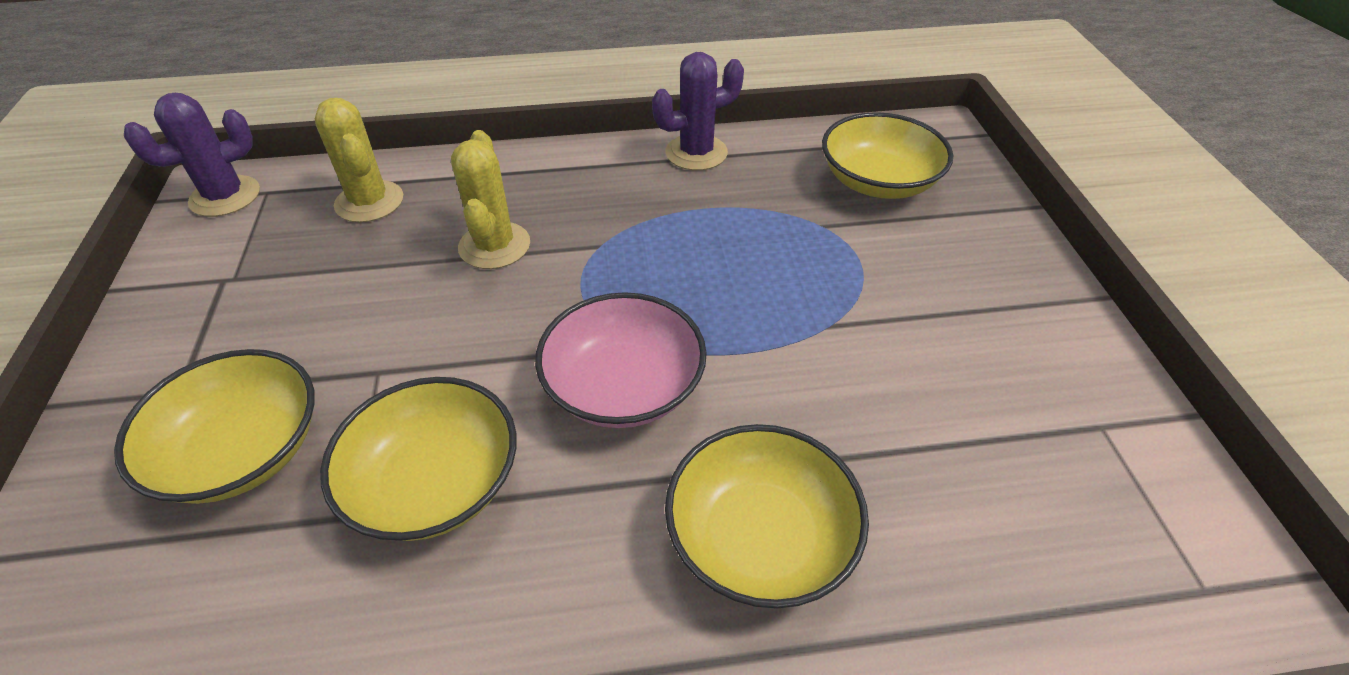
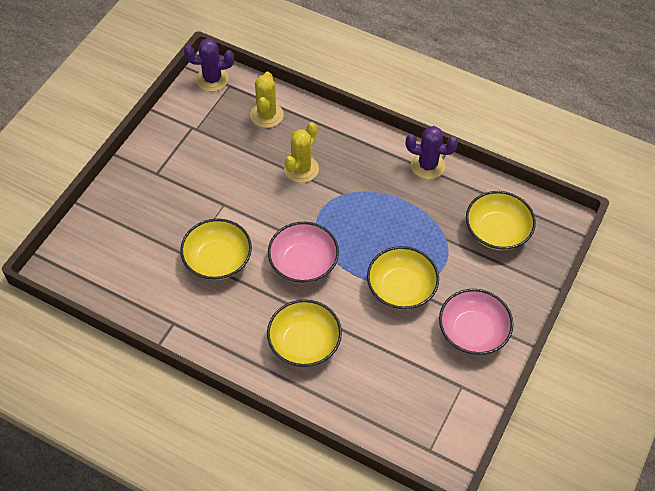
camera: 35 degrees right, 10 degrees up
yellow bowl [114,349,315,504] -> yellow bowl moved to [367,246,439,310]
none -> pink bowl [439,289,514,355]

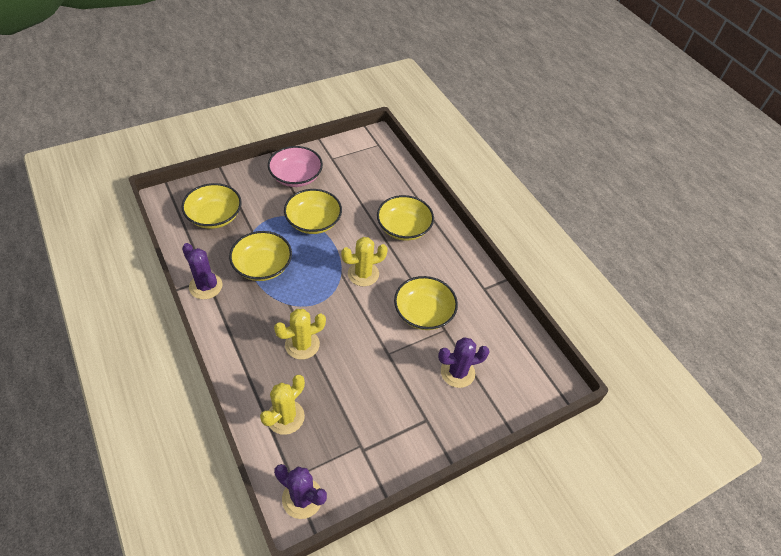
camera: 150 degrees left, 5 degrees down
pink bowl [268,222,339,283] -> yellow cactus [341,237,388,286]
none -> yellow bowl [229,231,292,281]
none -> purple cactus [438,337,490,388]

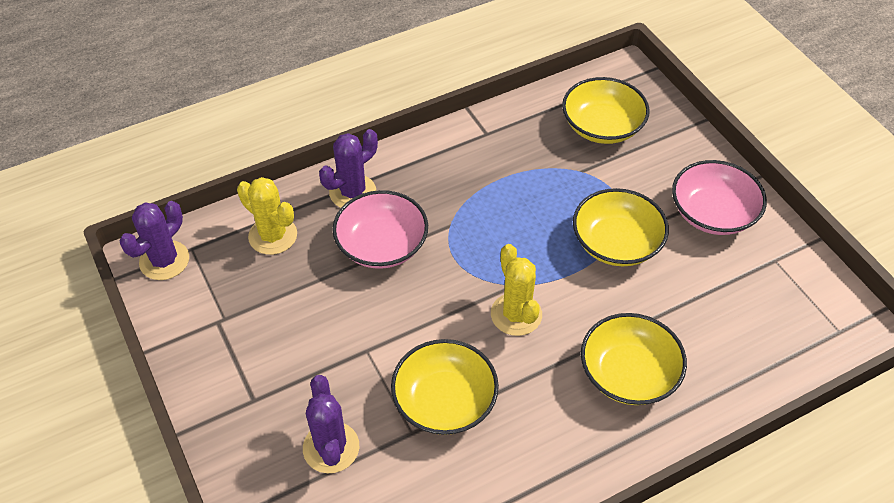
camera: 95 degrees right, 0 degrees up
purple cactus [182,243,223,299] -> purple cactus moved to [319,129,378,208]
yellow bowl [229,231,292,281] -> none
yellow cactus [274,309,326,359] -> pink bowl [332,190,428,269]

